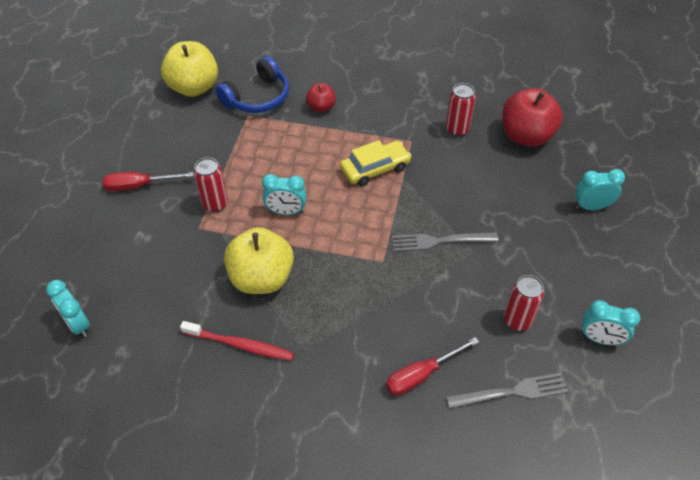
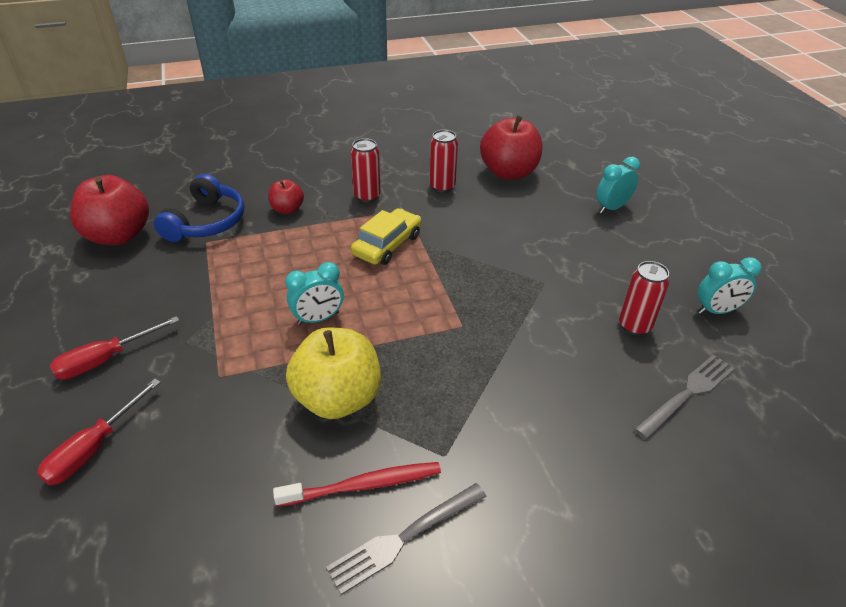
camera: 30 degrees left, 10 degrees down
turquoise clock [46,280,90,337] -> none
yellow apple [161,41,218,97] -> red apple [70,175,149,245]
red can [194,157,228,212] -> red can moved to [351,138,381,202]
red screwdriver [386,337,479,396] -> red screwdriver moved to [37,379,161,485]
grey fork [392,232,498,252] -> grey fork moved to [326,483,487,595]

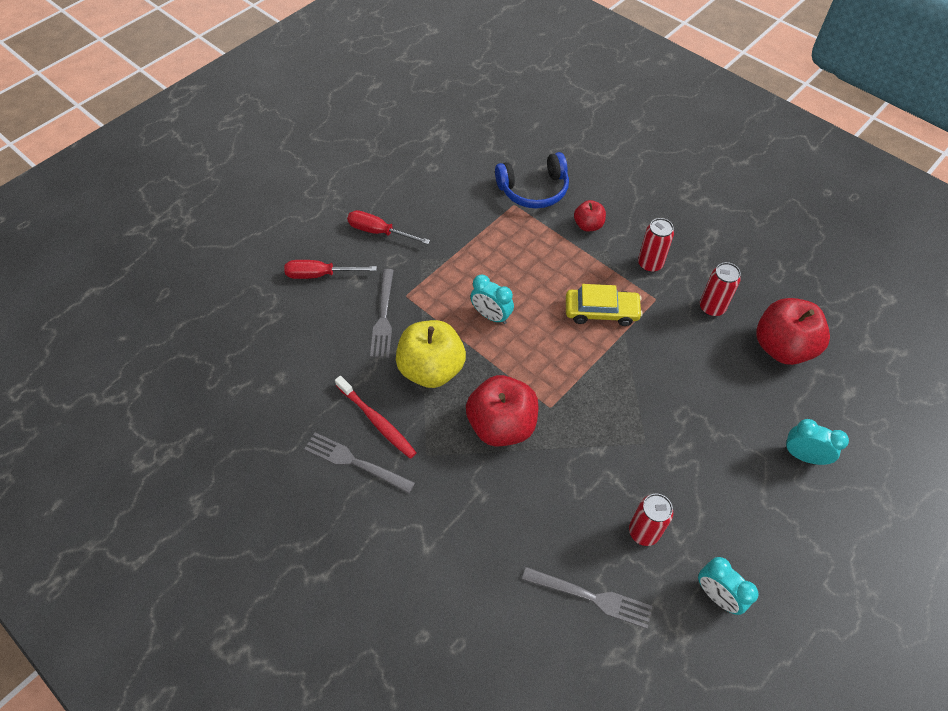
camera: 60 degrees right, 15 degrees up
red apple [70,175,149,245] -> red apple moved to [466,375,538,446]
none -> grey fork [370,269,394,358]

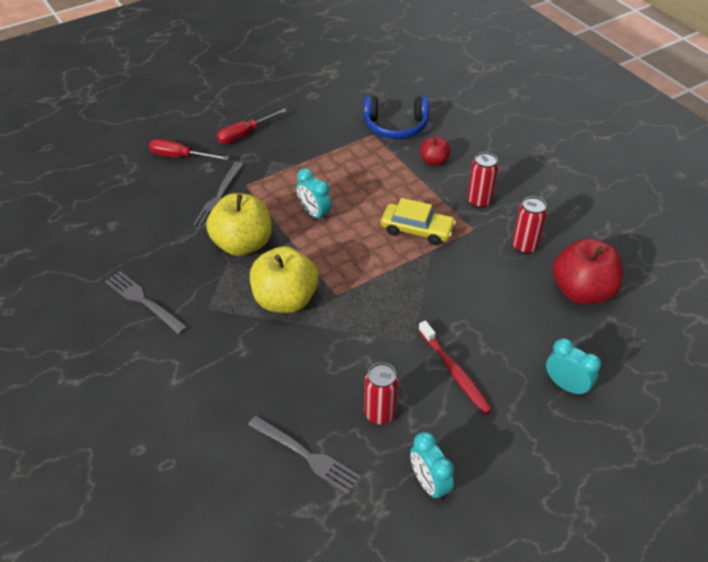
camera: 15 degrees right, 10 degrees down
red toothbrush [335,376,417,459] -> red toothbrush moved to [418,320,492,414]
red screwdriver [347,210,430,244] -> red screwdriver turned 75 degrees counterclockwise [216,108,287,144]
red apple [466,375,538,446] -> yellow apple [250,246,319,313]

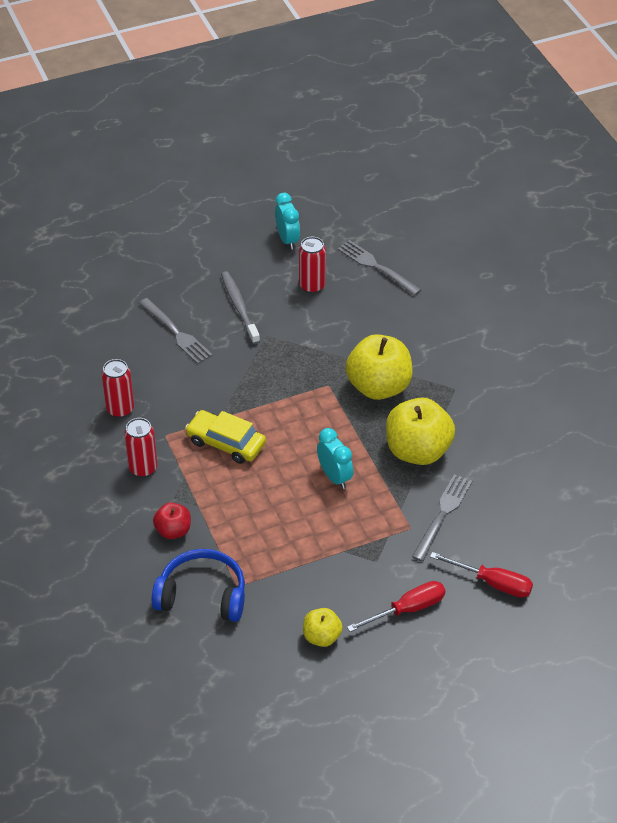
camera: 170 degrees left, 0 degrees up
grey fork [105,271,188,334] -> grey fork moved to [139,298,213,364]
red toothbrush [418,320,492,414] -> grey toothbrush [221,271,260,344]
turquoise clock [546,338,601,397] -> none
red apple [553,238,623,304] -> none
none -> yellow apple [303,608,343,647]

